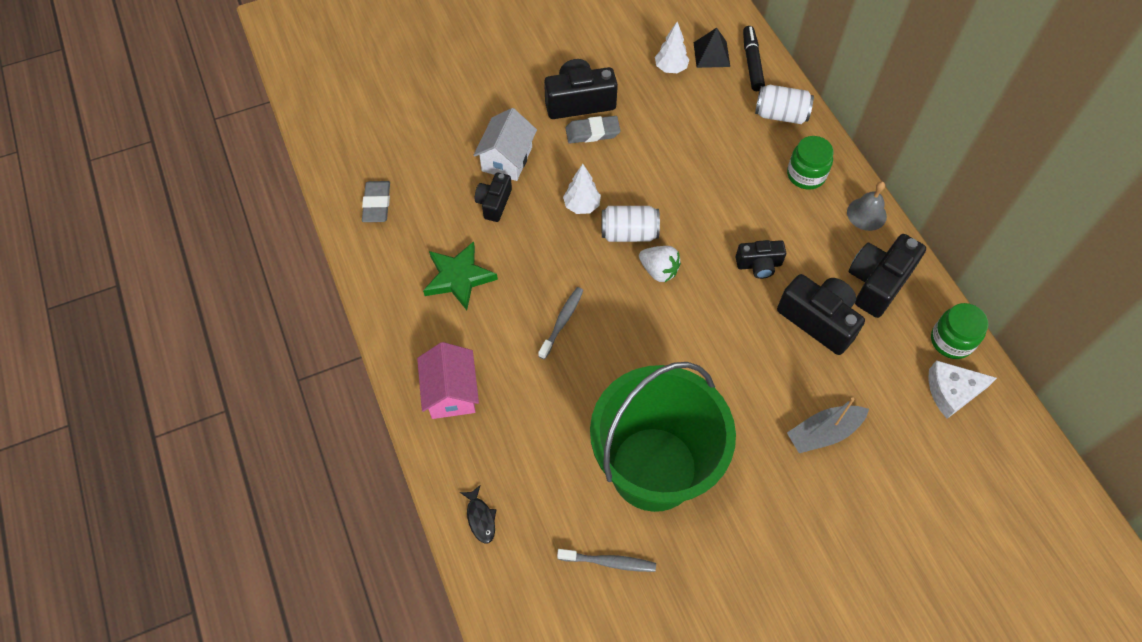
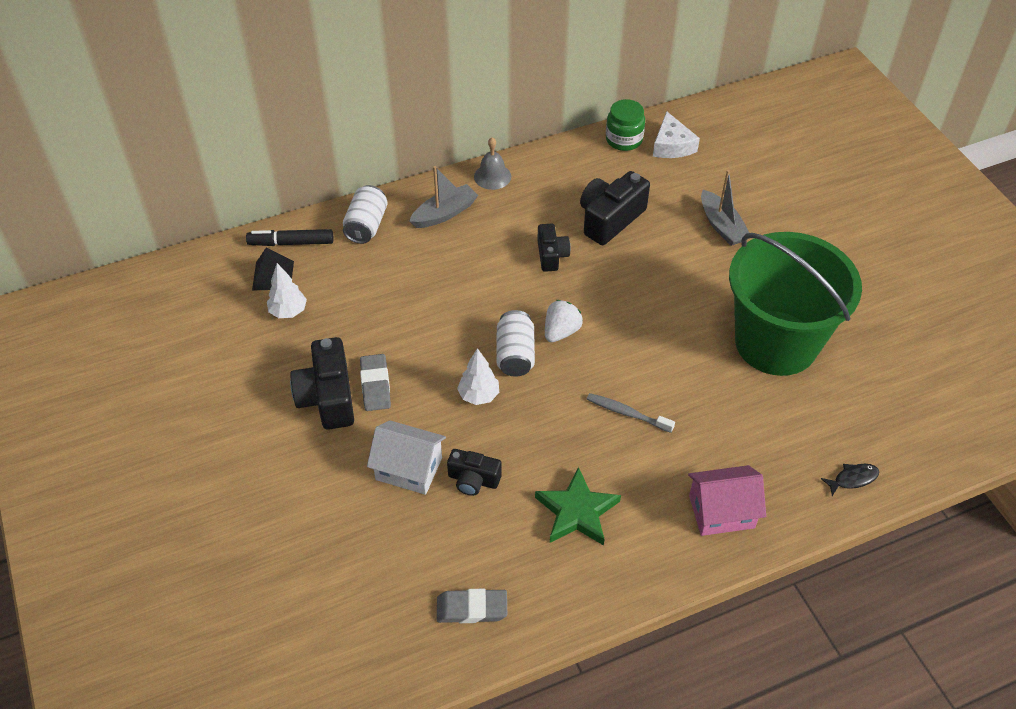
camera: 90 degrees left, 10 degrees down
grey toothbrush [557,549,656,572] -> none
green jar [787,136,833,190] -> grey boat [409,166,478,228]
black camera [849,234,926,318] -> none

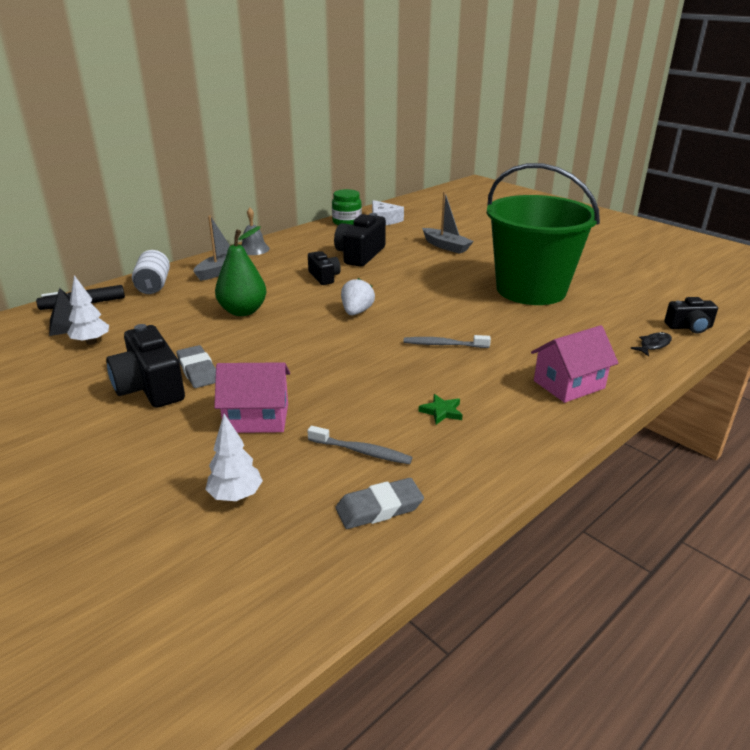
camera: 20 degrees left, 20 degrees down
white house [367,420,446,495] -> pink house [214,362,290,433]
black camera [447,449,502,496] -> black camera moved to [664,297,718,334]
white tree [457,348,499,405] -> white tree moved to [205,414,263,501]
white can [496,310,535,377] -> none
green star [535,467,621,546] -> green star [418,394,463,425], size x0.50
none -> green pear [215,226,267,316]
none -> grey toothbrush [307,426,412,464]

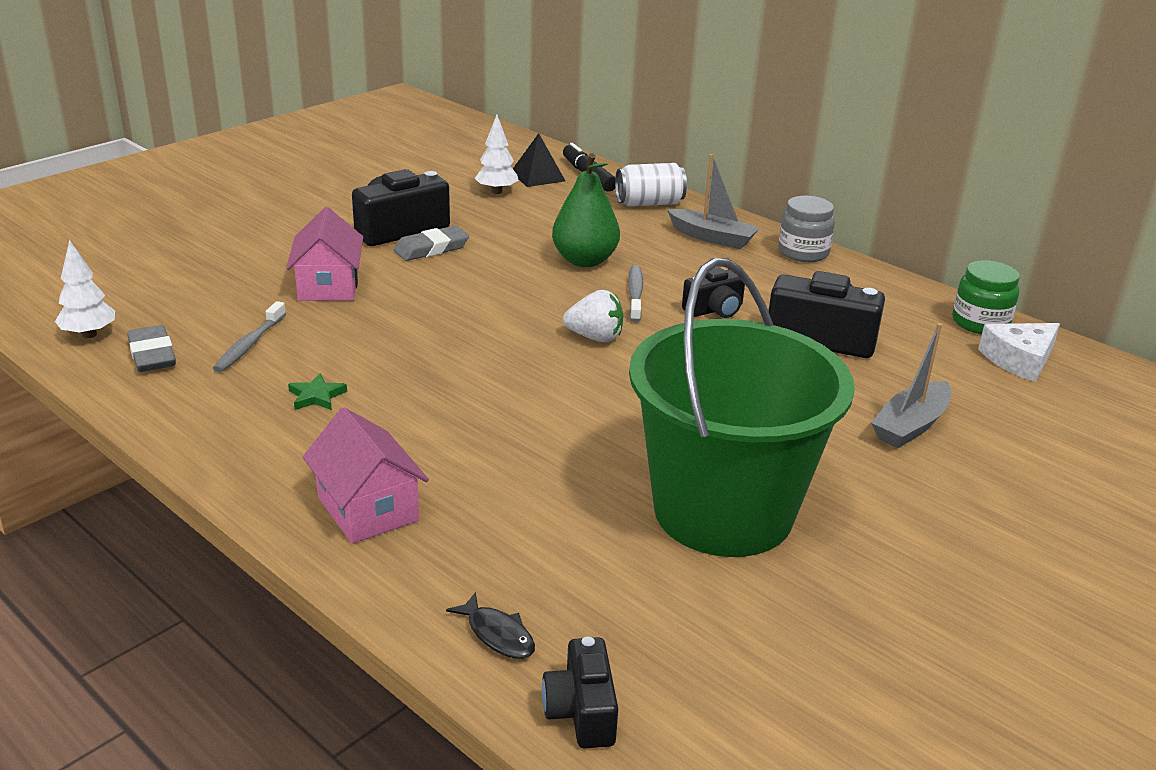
camera: 85 degrees right, 0 degrees up
white tree [205,414,263,501] -> white tree moved to [55,240,115,338]
grey bell [242,208,270,255] -> grey jar [778,196,835,262]
grey toothbrush [404,335,491,348] -> grey toothbrush moved to [628,265,643,322]

